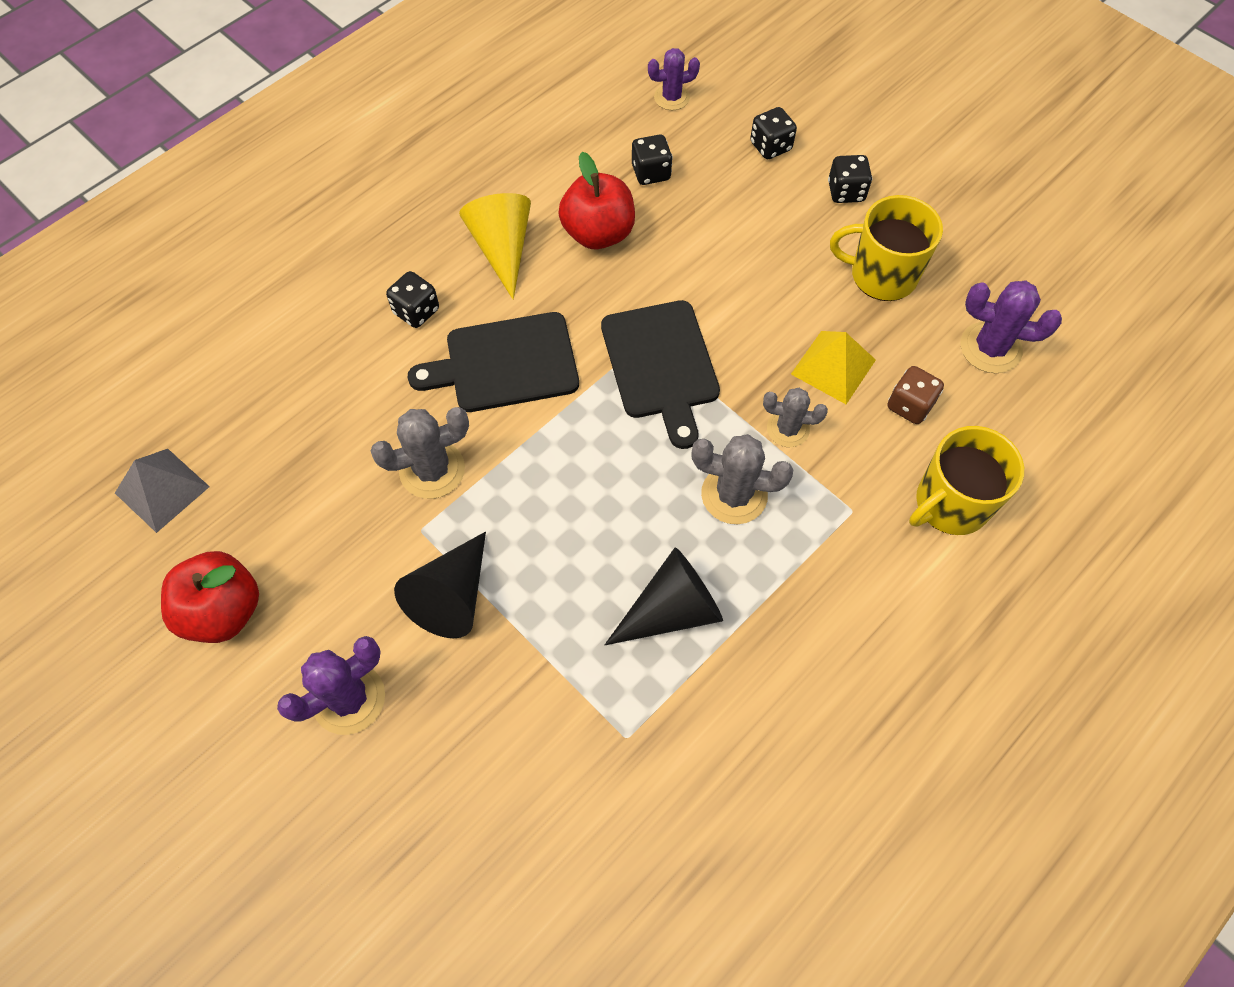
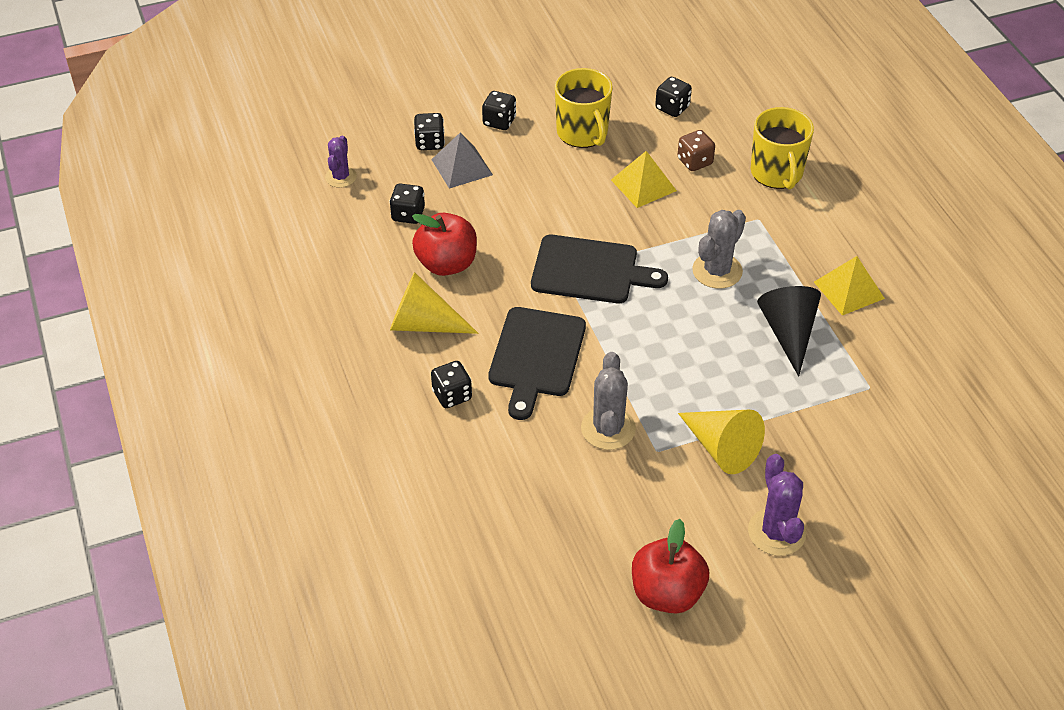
camera: 65 degrees left, 15 degrees down
grey pyramid [115,449,210,533] -> grey pyramid moved to [431,133,493,189]
black cone [394,532,486,638] -> yellow cone [678,410,765,474]
grey cactus [763,388,828,447] -> none
yellow mug [830,195,943,301] -> yellow mug turned 60 degrees counterclockwise [555,68,613,148]
purple cactus [960,280,1062,373] -> black dice [655,77,692,117]
none -> yellow pyramid [814,256,885,315]

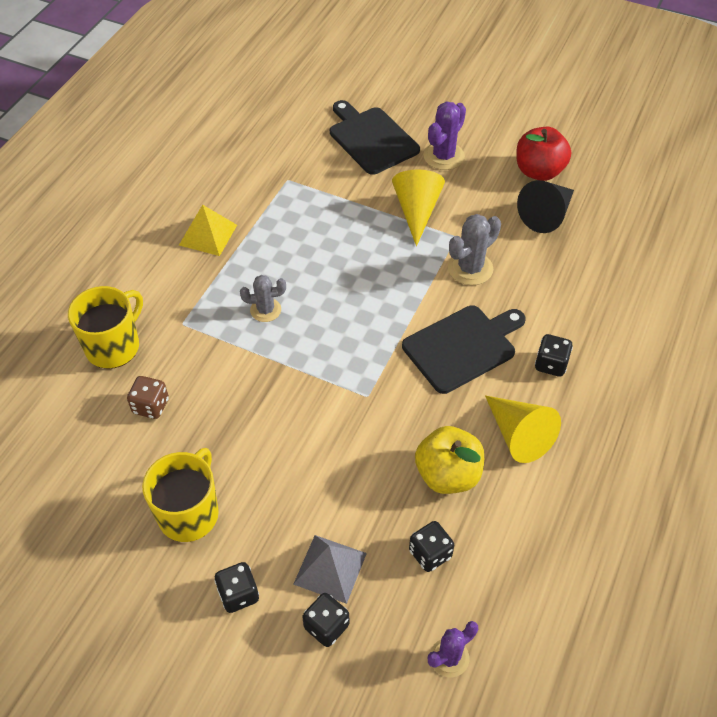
camera: 135 degrees left, 5 degrees up
red apple [412,213,477,276] -> yellow apple [415,426,484,494]
black cutting board [531,235,668,303] -> black cutting board moved to [330,100,420,175]
yellow pyramid [611,151,677,208] -> none
black dice [655,77,692,117] -> none
grey cactus [692,210,746,289] -> grey cactus [240,275,286,322], size x0.67
black cone [757,286,821,377] -> black cone moved to [517,180,574,233]

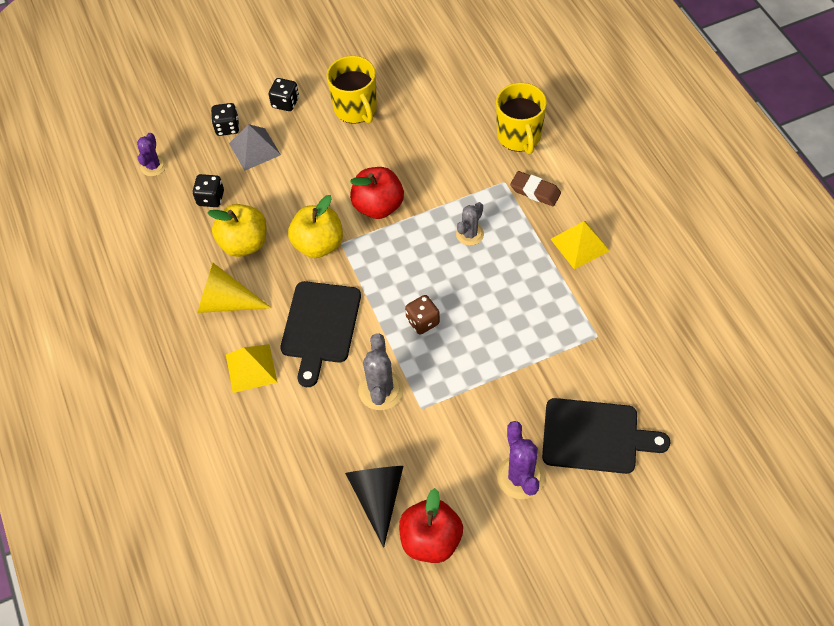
camera: 135 degrees right, 5 degrees up
brown dice [127,376,169,419] -> brown dice moved to [405,295,440,335]
yellow cone [392,170,445,246] -> none
black dice [535,334,573,377] -> yellow pyramid [226,344,277,393]
none -> yellow apple [288,195,343,258]
none -> red apple [350,167,404,219]
none -> brown eraser [510,171,561,206]

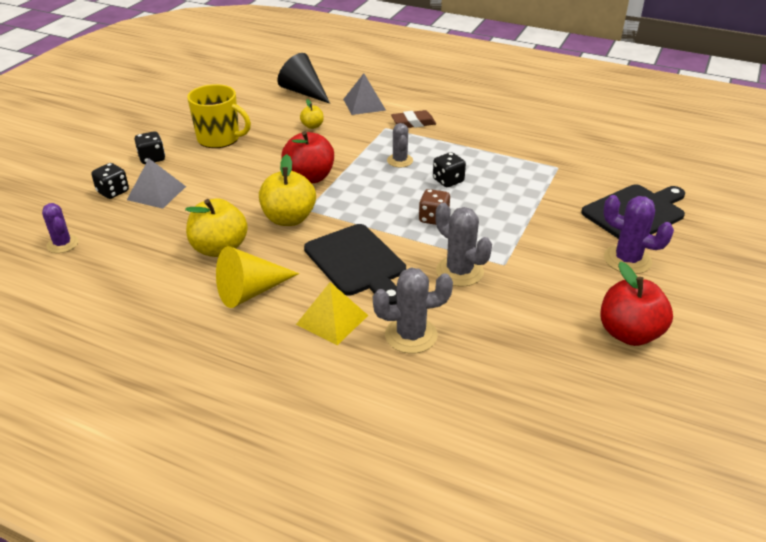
camera: 45 degrees left, 20 degrees down
black dice [192,174,224,207] -> black dice moved to [433,152,466,187]
black cone [345,466,403,548] -> black cone moved to [277,53,330,104]
yellow mug [496,83,547,154] -> grey pyramid [343,73,386,115]
yellow pyramid [551,221,610,269] -> none
none -> yellow apple [300,99,324,129]
none -> grey cactus [373,268,453,354]

